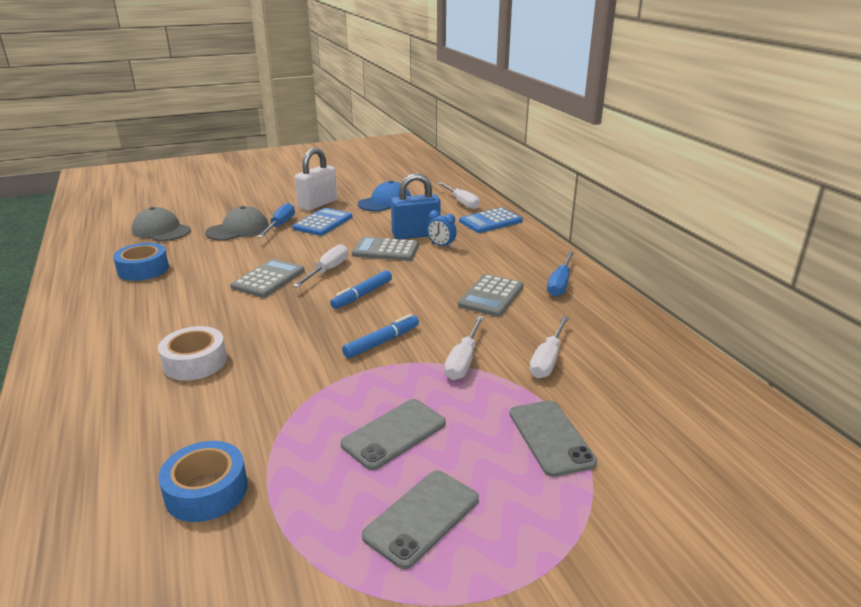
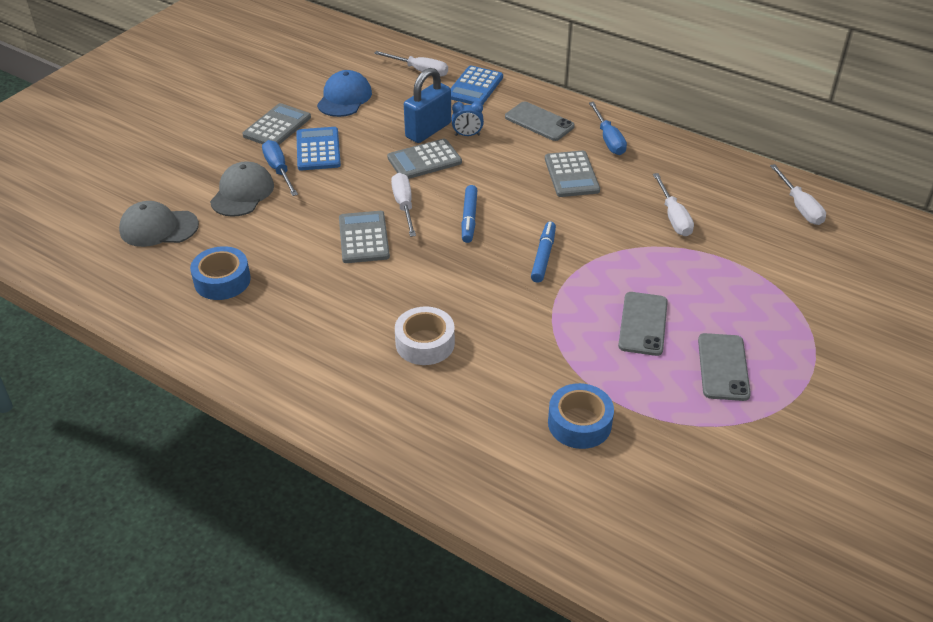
camera: 35 degrees left, 15 degrees up
white padlock [295,148,337,211] -> grey calculator [242,103,311,145]
white screwdriver [445,316,484,380] -> white screwdriver moved to [770,164,826,225]
grey phone [510,400,597,477] -> grey phone moved to [505,101,575,141]

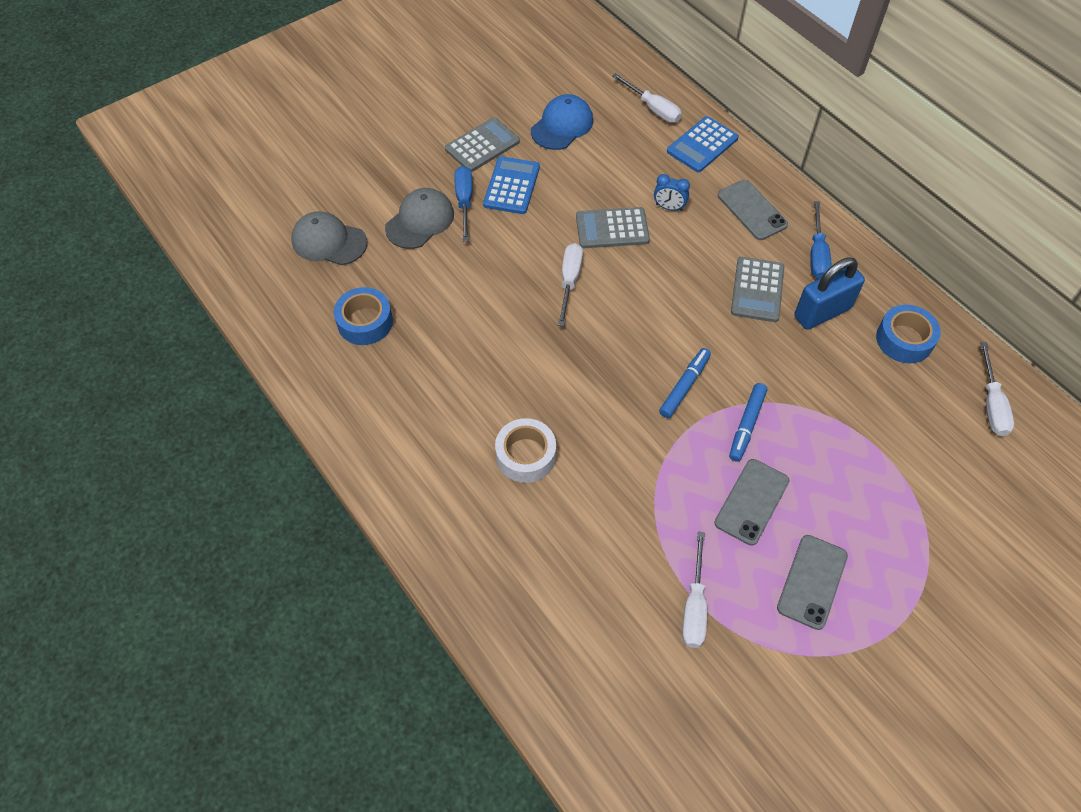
camera: 20 degrees right, 15 degrees up
grey calculator [339,211,390,263] -> none
blue padlock [404,68,451,143] -> blue padlock moved to [794,257,865,330]
blue marker [462,185,477,243] -> blue marker moved to [729,383,767,462]
blue tape [548,383,614,449] -> blue tape moved to [876,305,941,363]
white screwdriver [653,173,694,236] -> white screwdriver moved to [682,531,707,648]

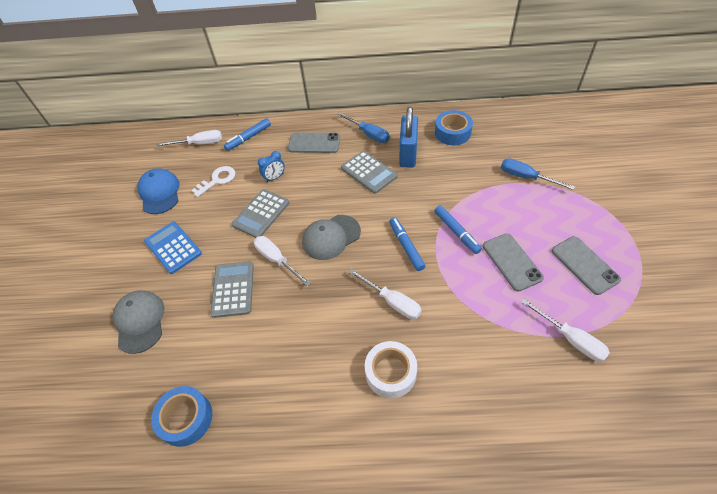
camera: 50 degrees left, 5 degrees down
grey cap [291,211,367,265] -> grey cap moved to [302,215,361,260]
grey calculator [445,117,520,172] -> grey calculator moved to [210,261,254,318]
blue screwdriver [454,166,473,241] -> blue screwdriver moved to [501,159,575,190]
blue calculator [667,116,739,172] -> blue marker [224,118,271,151]
white screwdriver [980,342,1014,436] -> white screwdriver moved to [348,269,422,319]
none -> white key [191,166,235,197]

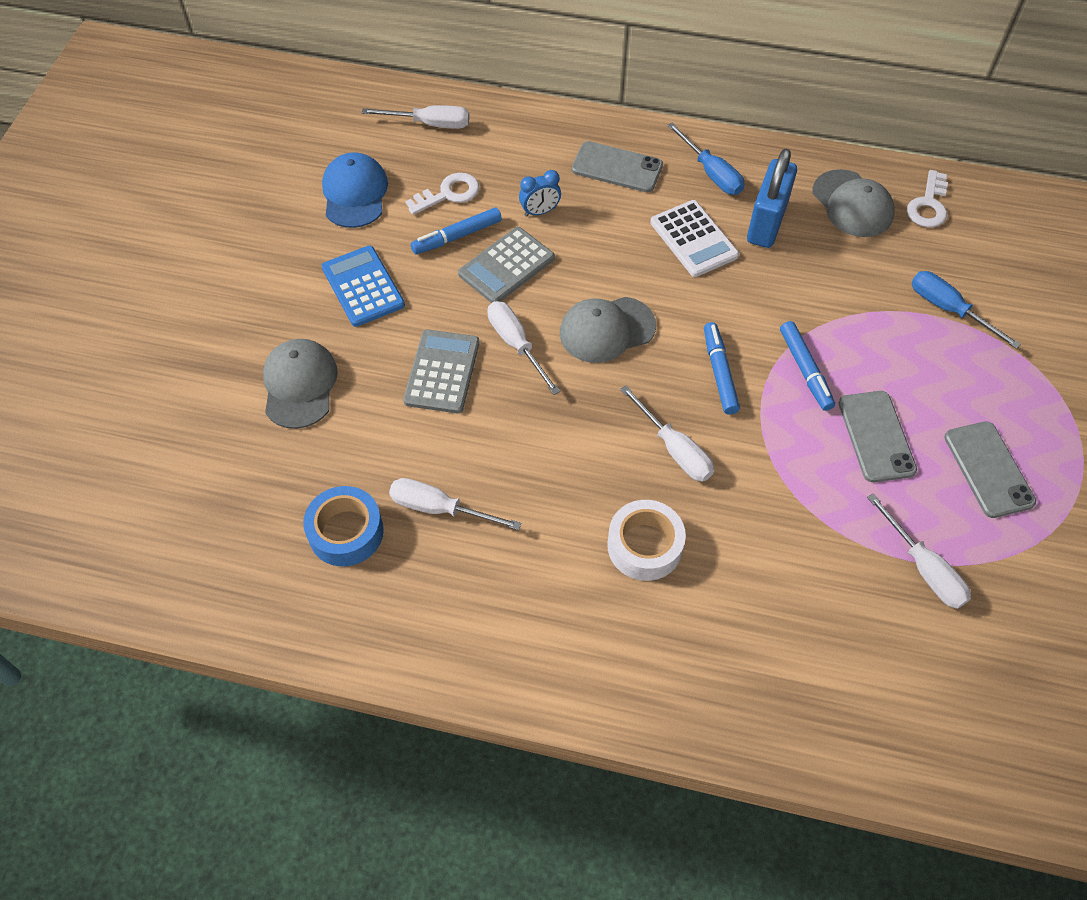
camera: 10 degrees right, 5 degrees up
blue marker [224,118,271,151] -> blue marker moved to [411,207,502,254]
grey calculator [341,151,398,194] -> white calculator [650,200,739,277]
blue tape [435,110,473,145] -> grey cap [813,169,894,237]
none -> white screwdriver [389,478,522,530]
none -> white key [907,170,948,228]

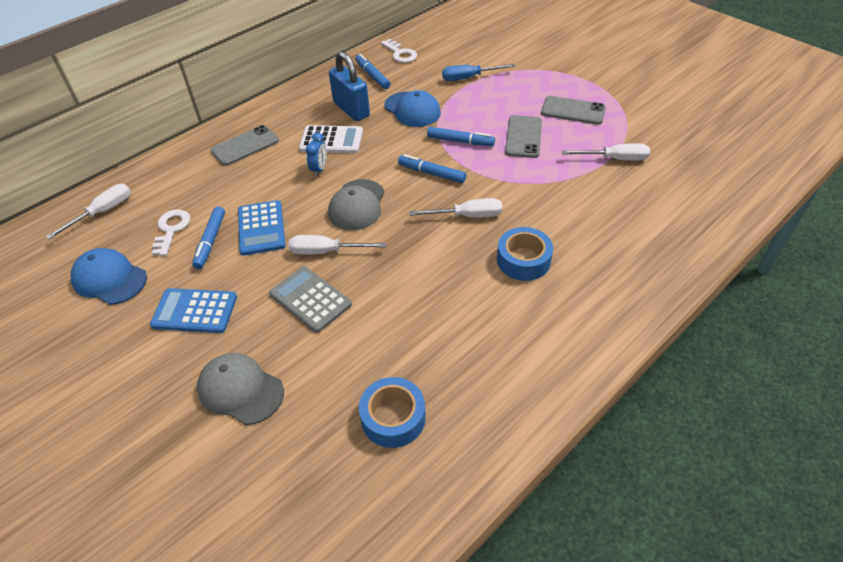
camera: 55 degrees left, 10 degrees down
white screwdriver [389,478,522,530] -> none
grey calculator [458,227,555,303] -> blue calculator [238,200,286,256]
blue clock [519,170,561,217] -> blue clock moved to [306,132,327,176]
white tape [607,500,686,581] -> blue tape [497,227,553,281]
blue screwdriver [667,122,744,195] -> none
grey cap [813,169,894,237] -> blue marker [355,54,390,89]
grey phone [838,391,917,482] -> grey phone turned 75 degrees clockwise [505,115,542,158]
none -> blue cap [384,90,441,127]

